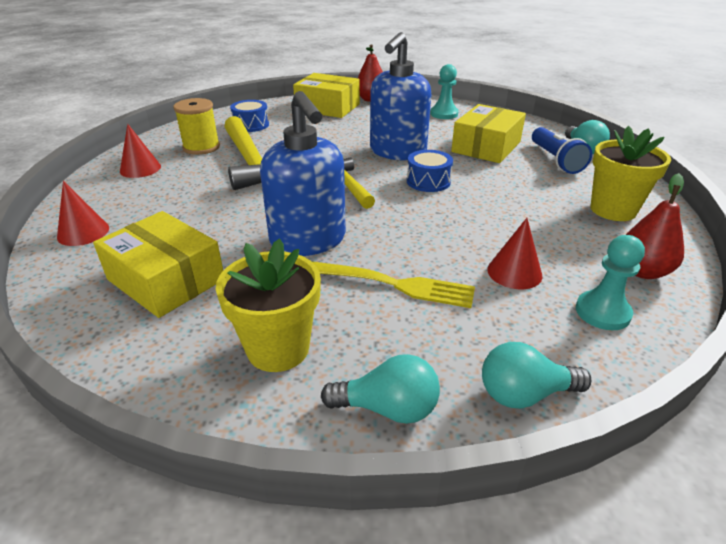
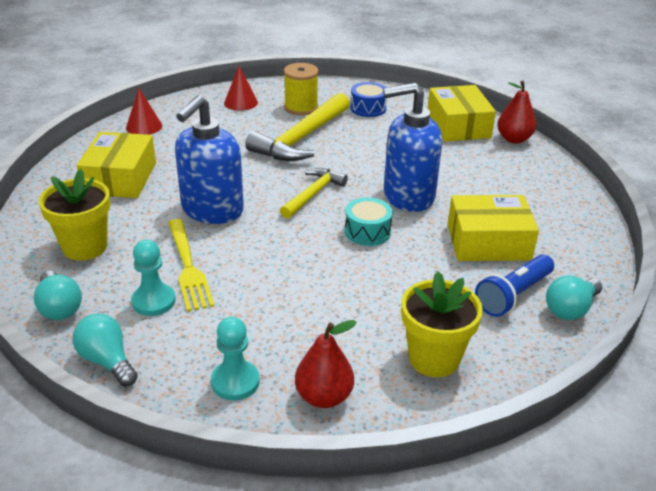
camera: 55 degrees right, 0 degrees up
blue drum [407,150,453,192] -> turquoise drum [345,197,393,246]
turquoise pawn [430,64,458,119] -> turquoise pawn moved to [131,240,176,316]
red cone [487,218,542,289] -> none

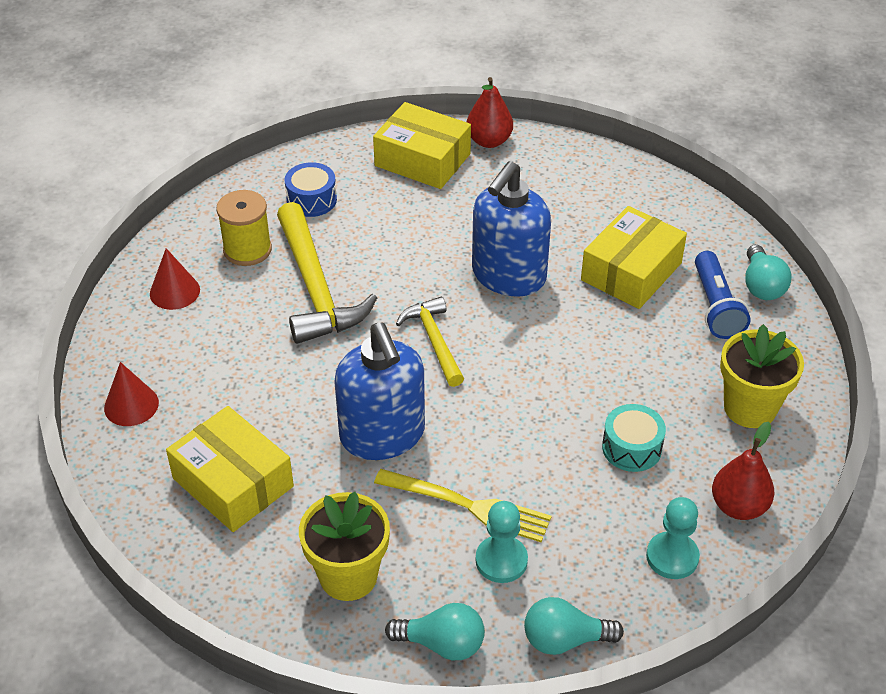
camera: 50 degrees left, 10 degrees up
turquoise drum [345,197,393,246] -> turquoise drum moved to [602,404,666,472]

